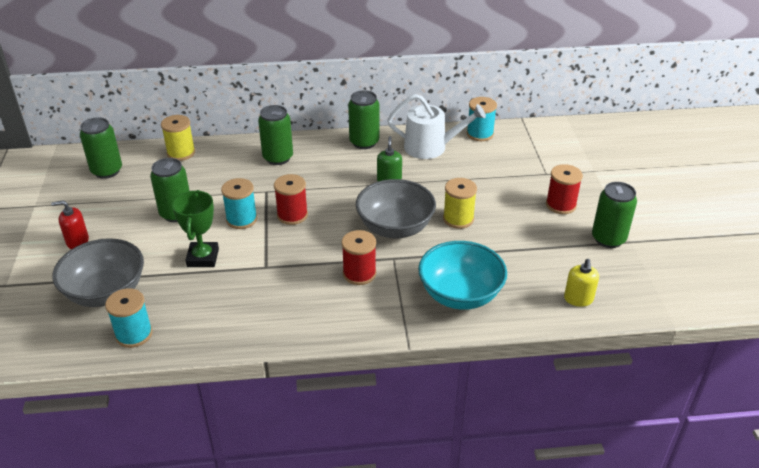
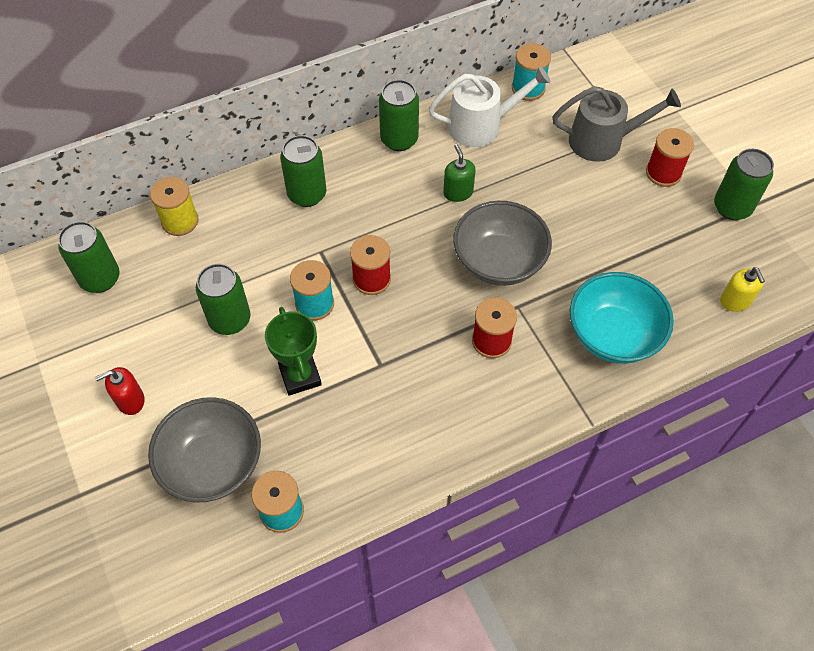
camera: 20 degrees left, 20 degrees up
yellow spool [443,178,477,229] -> none
none -> grey watering can [552,86,681,162]

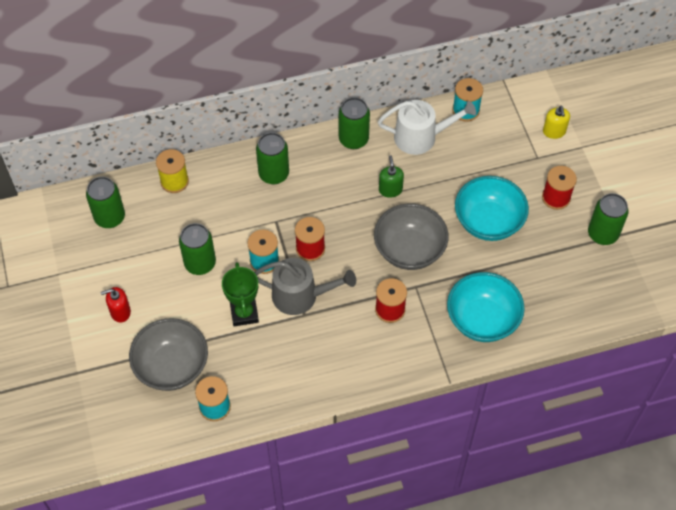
camera: 10 degrees right, 0 degrees up
grey watering can [552,86,681,162] -> grey watering can moved to [254,258,356,315]
yellow soap dispenser [720,267,765,312] -> yellow soap dispenser moved to [543,106,570,139]
none -> turquoise bowl [455,176,529,241]

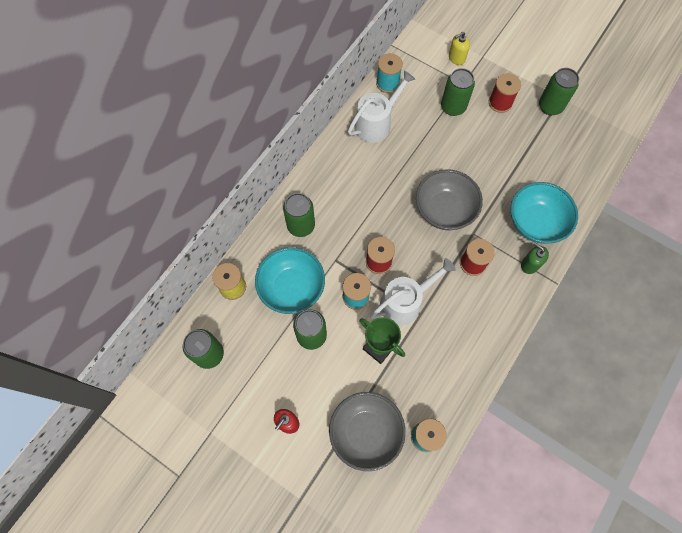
camera: 40 degrees left, 10 degrees up
grey watering can [254,258,356,315] -> white watering can [370,258,456,325]
green can [339,97,370,149] -> green can moved to [441,68,475,116]
green soap dispenser [379,155,404,198] -> green soap dispenser moved to [521,242,549,274]
turquoise bowl [455,176,529,241] -> turquoise bowl moved to [255,247,325,314]
yellow soap dispenser [543,106,570,139] -> yellow soap dispenser turned 105 degrees clockwise [449,32,470,65]

